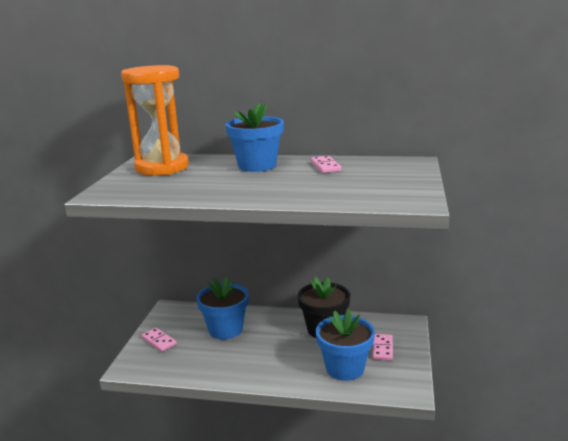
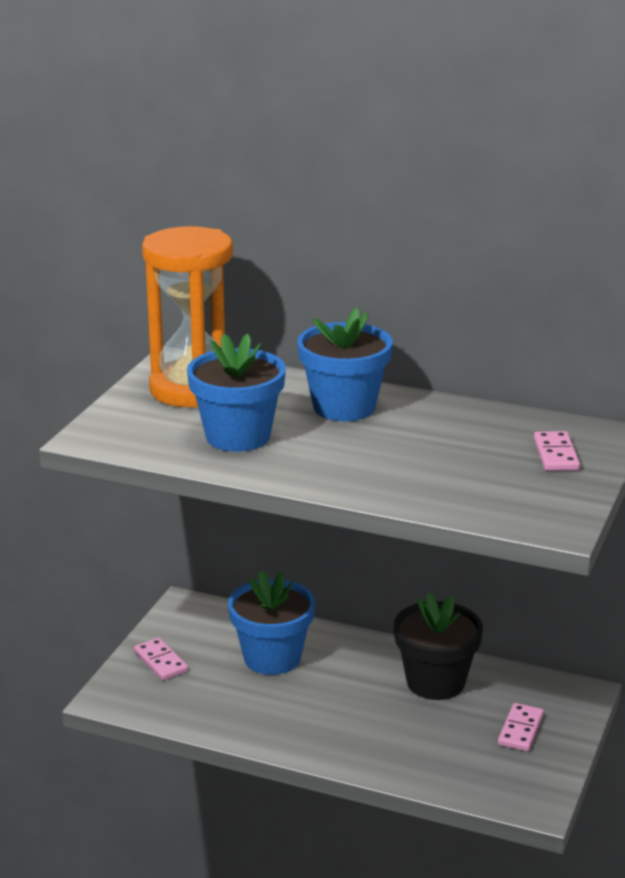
camera: 10 degrees right, 5 degrees up
pink domino [311,156,342,173] -> pink domino moved to [534,431,580,471]
blue flower pot [316,309,375,381] -> blue flower pot moved to [187,333,286,452]

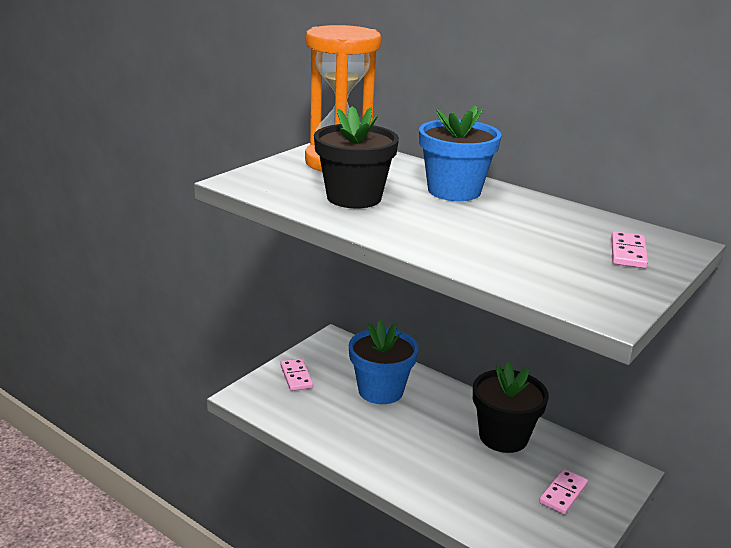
camera: 15 degrees right, 0 degrees up
blue flower pot [187,333,286,452] -> black flower pot [314,106,399,208]

